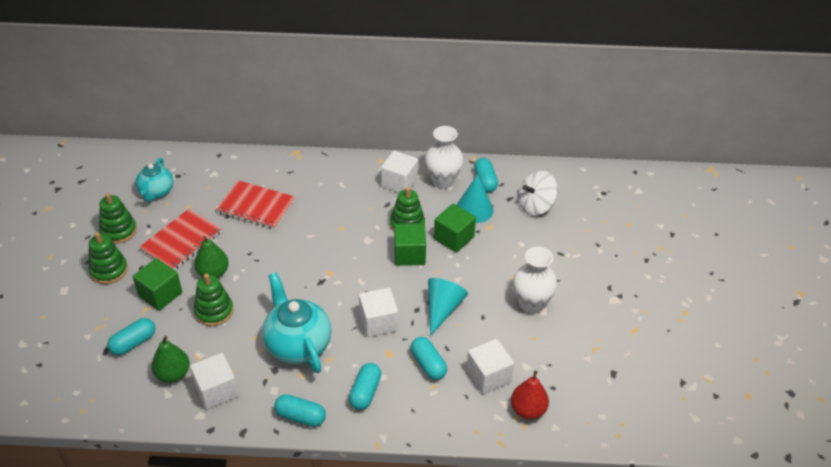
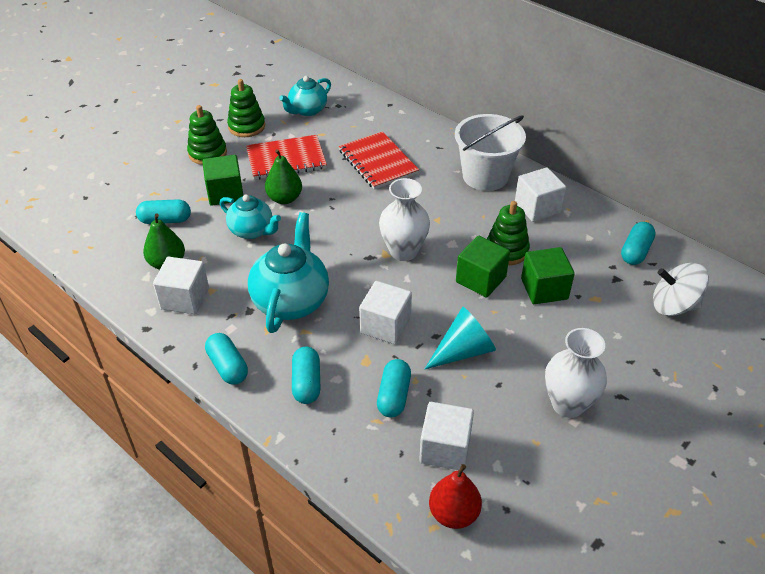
camera: 40 degrees right, 0 degrees up
green stacking toy [194,273,233,326] -> turquoise teapot [220,195,281,239]
turquoise capsule [349,363,381,410] -> turquoise capsule turned 60 degrees counterclockwise [292,346,321,404]
white vase [425,126,464,189] -> white vase moved to [379,178,430,261]
turquoise cone [457,174,494,223] -> none
none -> white bucket [455,114,526,191]

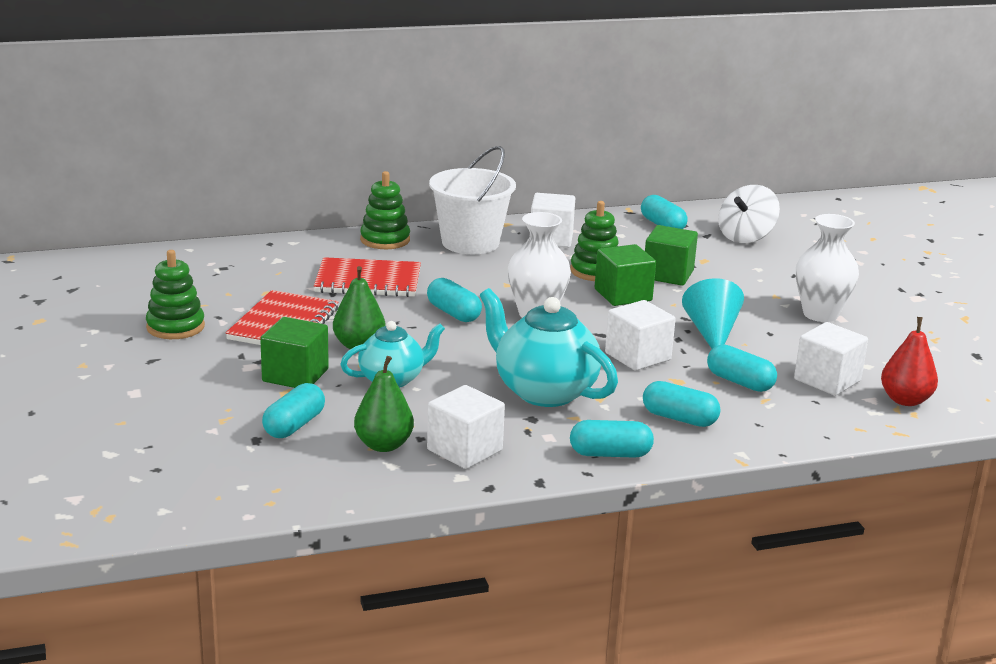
camera: 60 degrees left, 20 degrees down
green stacking toy [187,105,227,165] -> green stacking toy moved to [360,171,410,249]
turquoise teapot [279,76,331,116] -> none
none -> turquoise capsule [427,278,482,322]

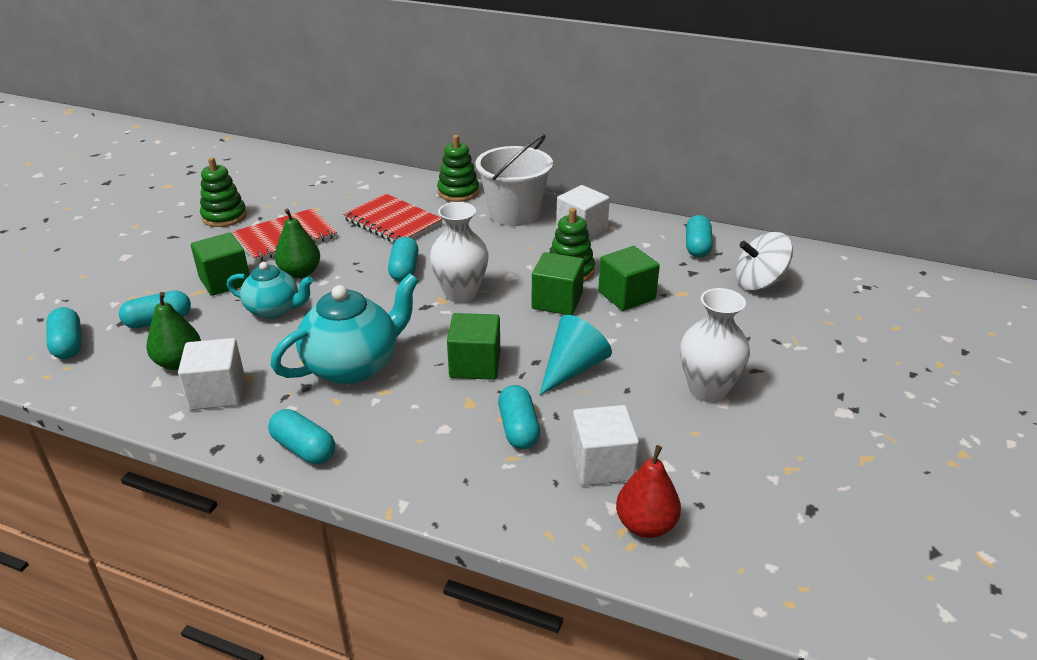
camera: 40 degrees right, 10 degrees up
turquoise teapot [480,288,618,407] -> turquoise teapot turned 60 degrees clockwise [270,273,419,385]
white cube [605,300,676,371] -> green cube [447,313,500,380]
turquoise capsule [643,381,720,427] -> turquoise capsule moved to [46,307,82,359]

